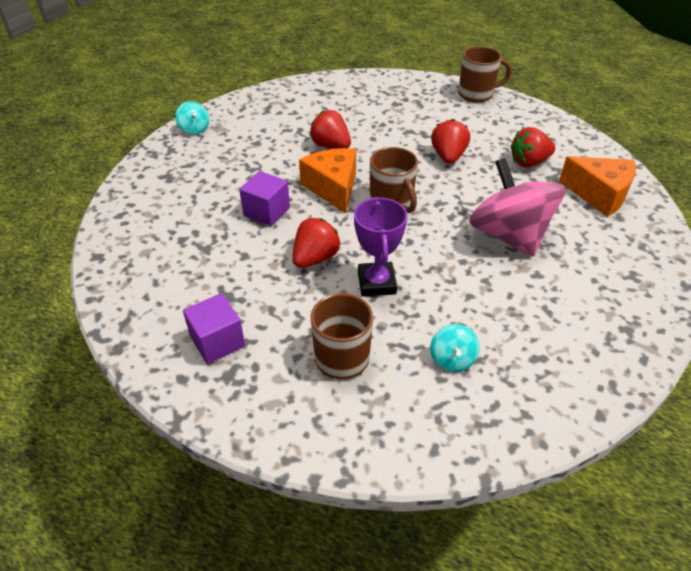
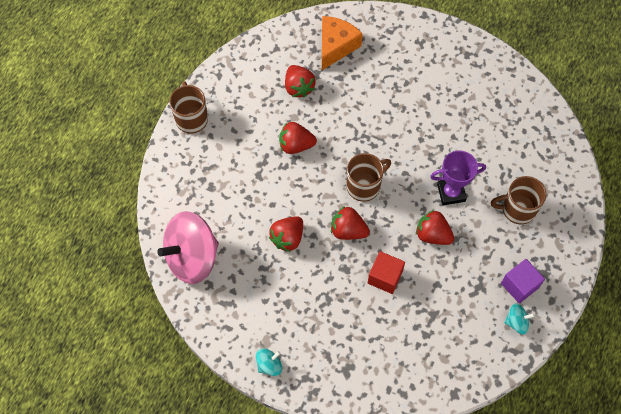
camera: 95 degrees left, 20 degrees up
purple cube [239,171,290,226] -> red cube [368,251,405,294]
orange cheese [299,148,356,213] -> red strawberry [331,206,370,240]
turquoise spinning top [430,324,480,372] -> turquoise spinning top moved to [504,303,535,334]
pink spinning top [469,158,565,257] -> pink spinning top moved to [157,211,219,284]

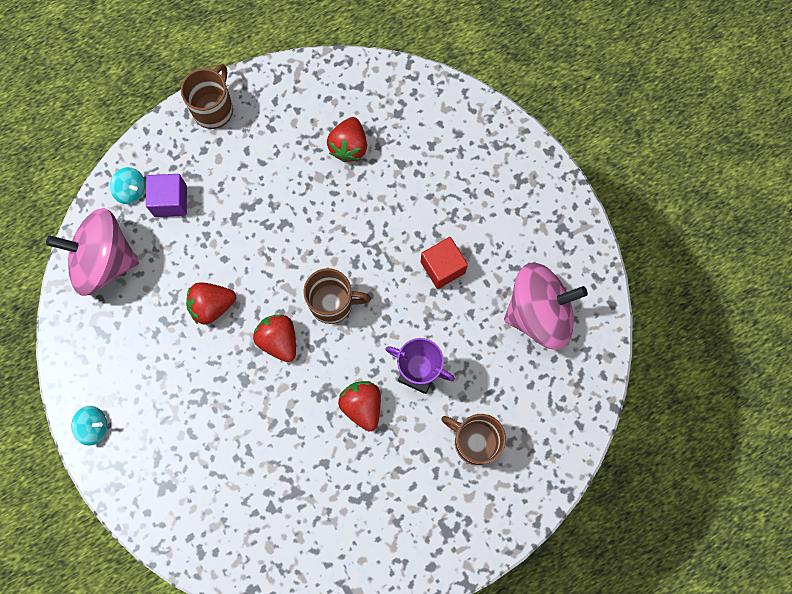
camera: 35 degrees right, 10 degrees up
red strawberry [279,122,317,154] -> none
orange cheese [322,16,363,70] -> none
red cube [368,251,405,294] -> red cube moved to [421,237,468,289]
purple cube [501,259,545,303] -> purple cube moved to [146,174,187,217]
turquoise spinning top [504,303,535,334] -> turquoise spinning top moved to [110,167,145,204]
none -> pink spinning top [504,262,588,350]

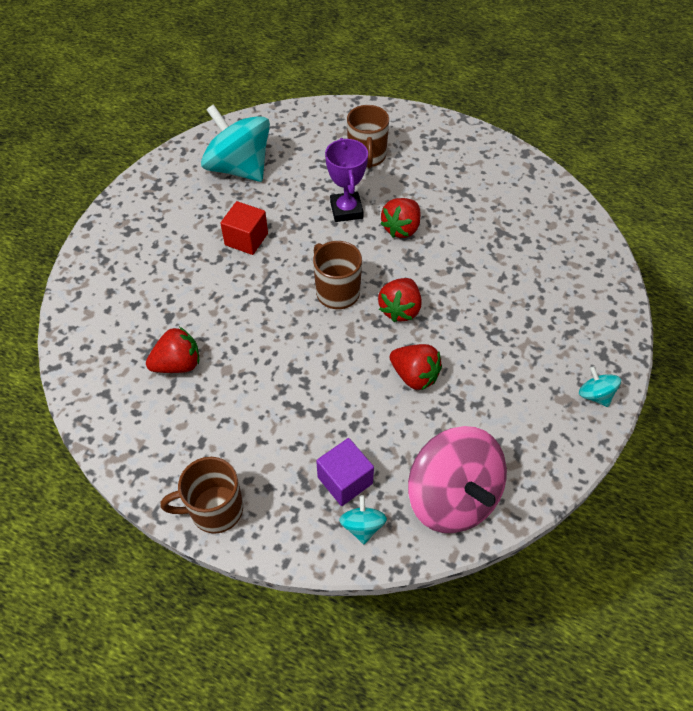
camera: 125 degrees left, 20 degrees down
pink spinning top [504,262,588,350] -> turquoise spinning top [201,104,270,182]

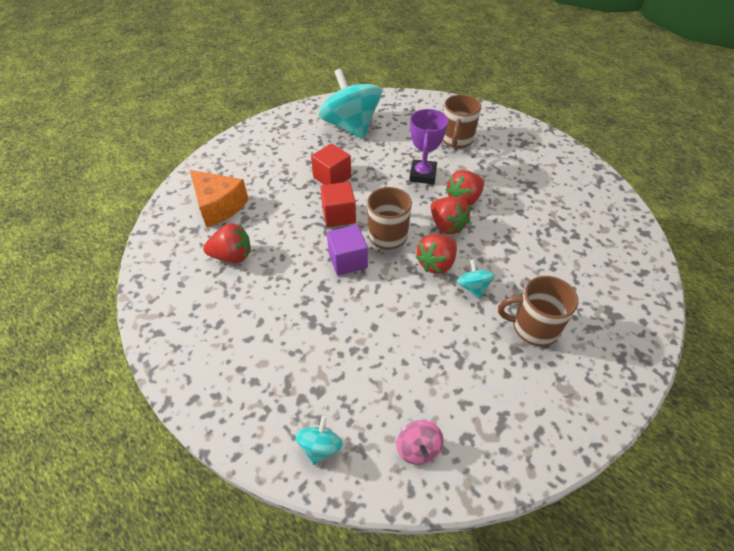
camera: 20 degrees right, 5 degrees down
brown mug [160,457,243,534] -> brown mug moved to [498,276,578,346]
purple cube [316,438,374,506] -> purple cube moved to [327,225,368,276]
red strawberry [390,344,442,391] -> red strawberry moved to [431,197,470,234]
pink spinning top [408,426,507,533] -> pink spinning top [396,420,443,465], size x0.43
turquoise spinning top [579,366,621,407] -> turquoise spinning top moved to [457,259,495,299]
none -> orange cheese [190,170,249,227]
none -> red cube [320,182,356,227]

